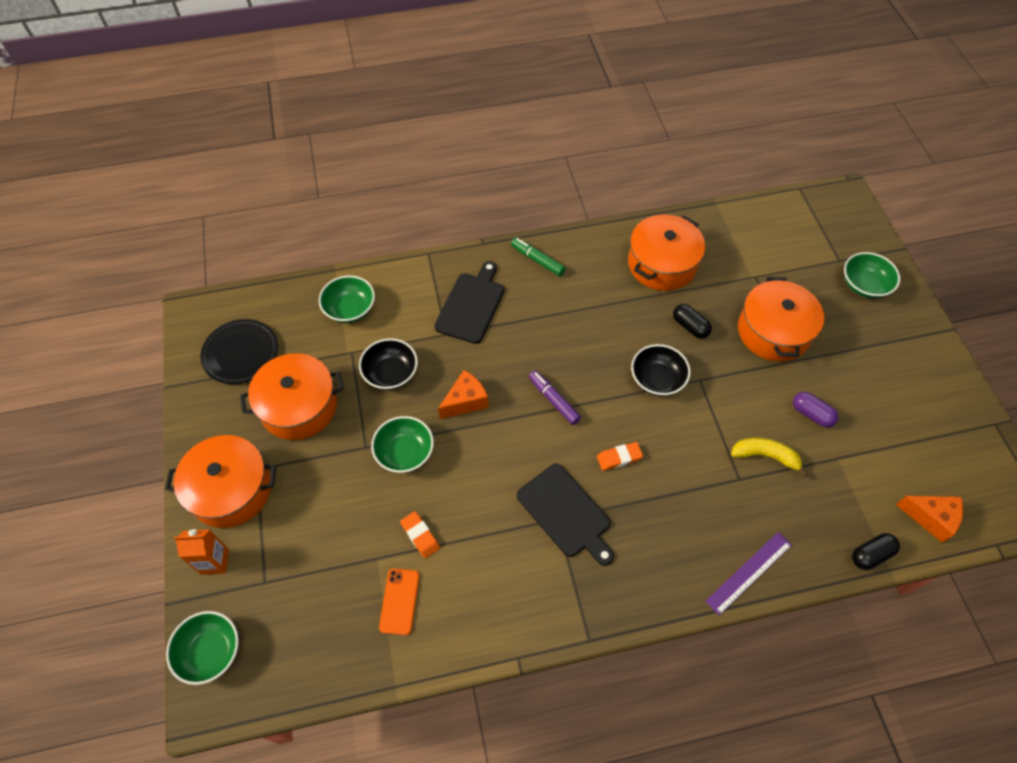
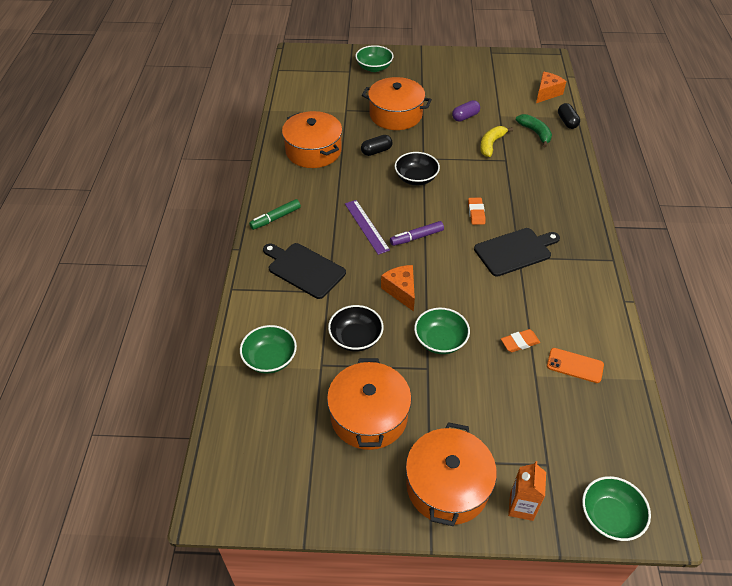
camera: 75 degrees left, 10 degrees down
black plate [200,319,278,384] -> none
purple ruler [705,532,792,615] -> purple ruler moved to [345,200,390,255]
none -> green banana [516,114,552,148]

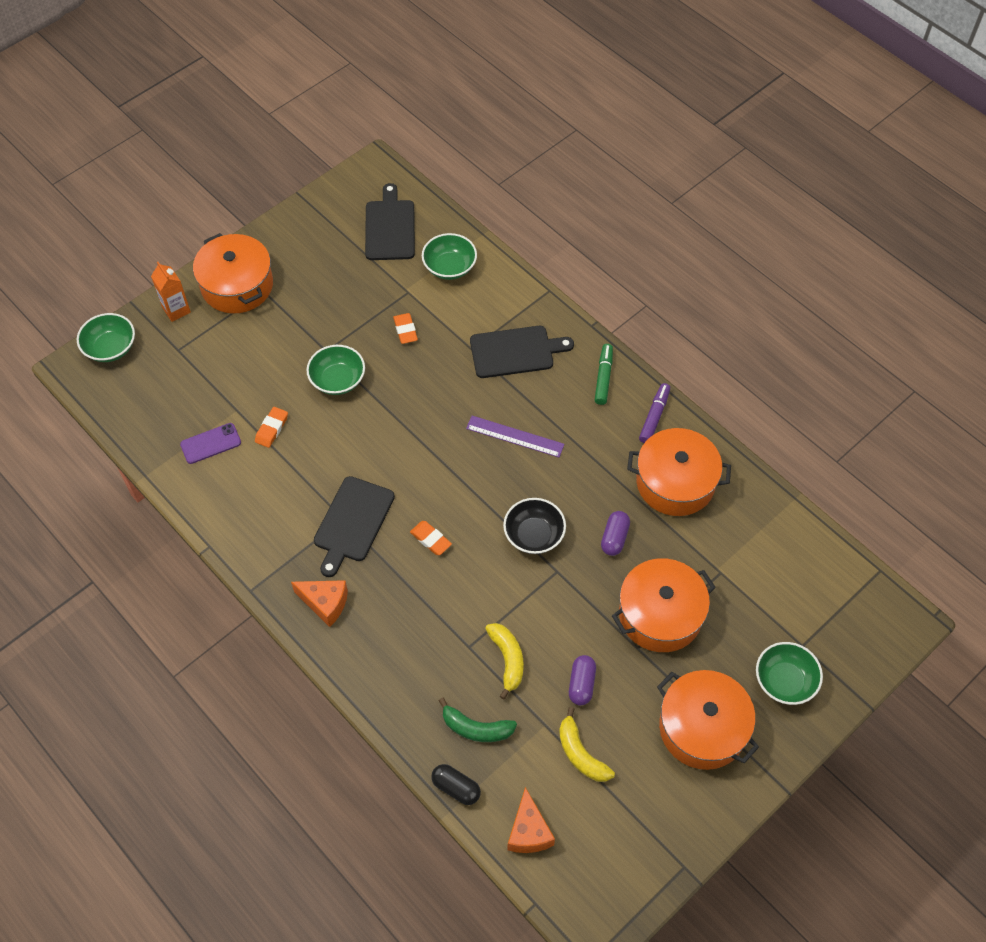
camera: 135 degrees right, 10 degrees up
orange pot [327,358,412,450] -> orange pot moved to [657,670,759,770]
black bowl [328,305,384,352] -> orange eraser [393,313,418,344]
black capsule [361,135,392,156] -> purple capsule [601,511,630,556]
orange cheese [381,265,415,312] -> orange cheese moved to [291,580,348,627]
purple marker [390,221,444,246] -> purple marker moved to [639,383,670,443]
orange phone [547,348,604,383] -> purple phone [180,423,241,464]
none -> black cutting board [365,183,415,260]
none -> yellow banana [559,707,615,782]

